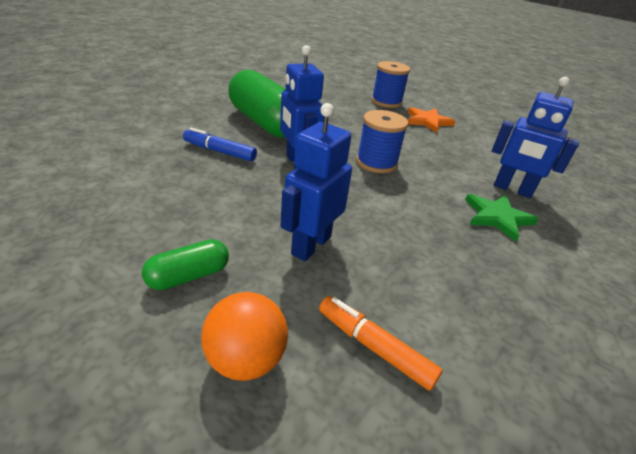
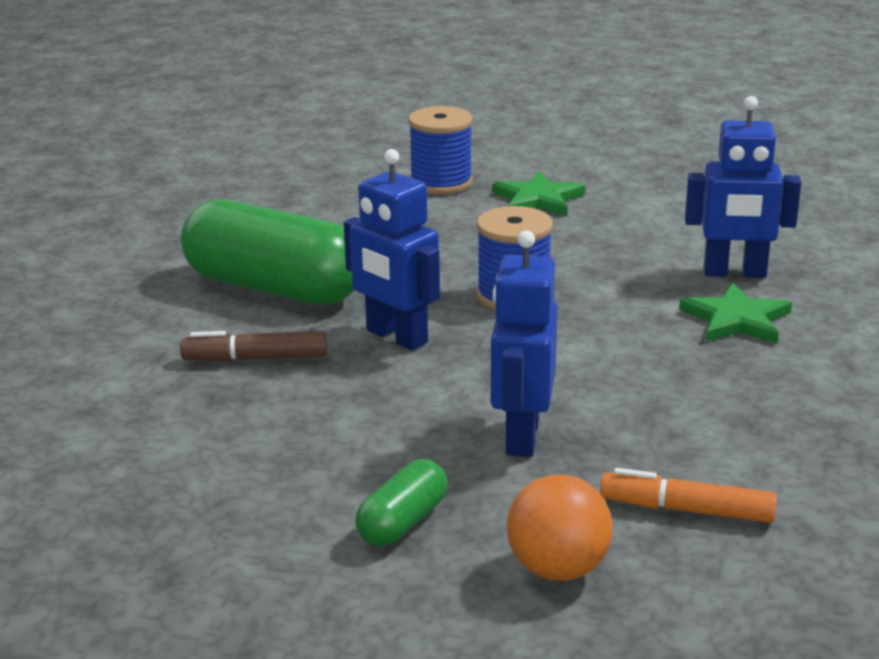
camera: 20 degrees left, 10 degrees down
blue marker [183,128,257,161] -> brown marker [180,331,327,362]
orange star [408,107,455,133] -> green star [492,171,586,216]

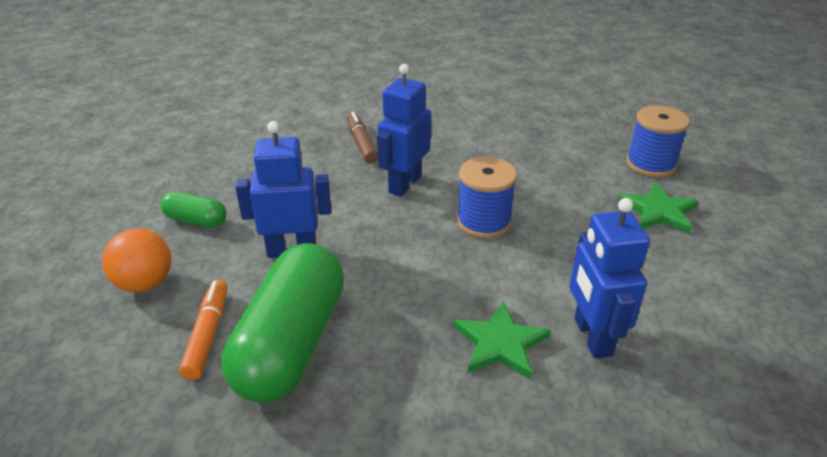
camera: 75 degrees right, 10 degrees up
green capsule [181,199,354,305] -> green capsule moved to [222,243,344,403]

